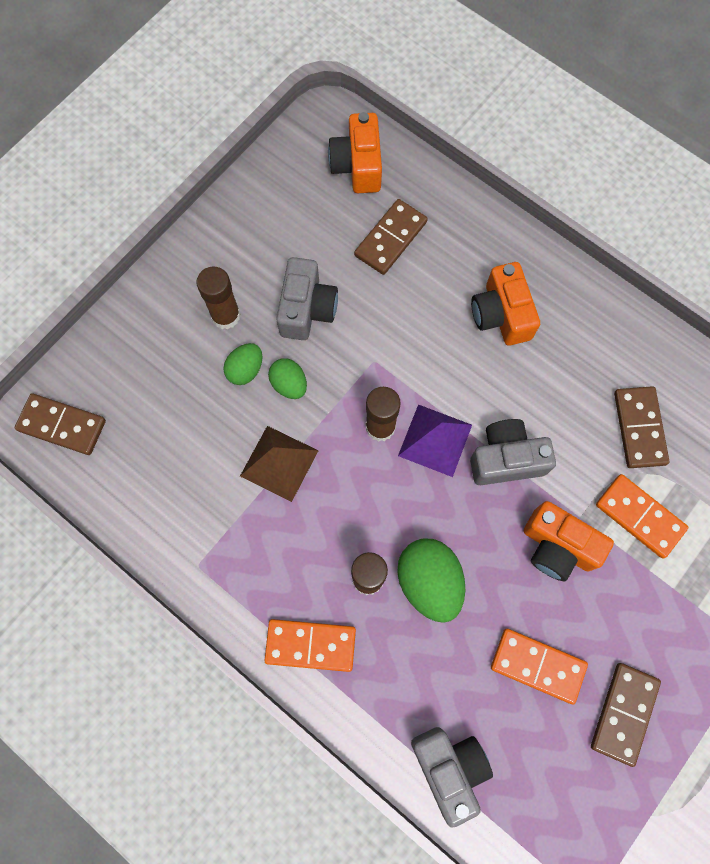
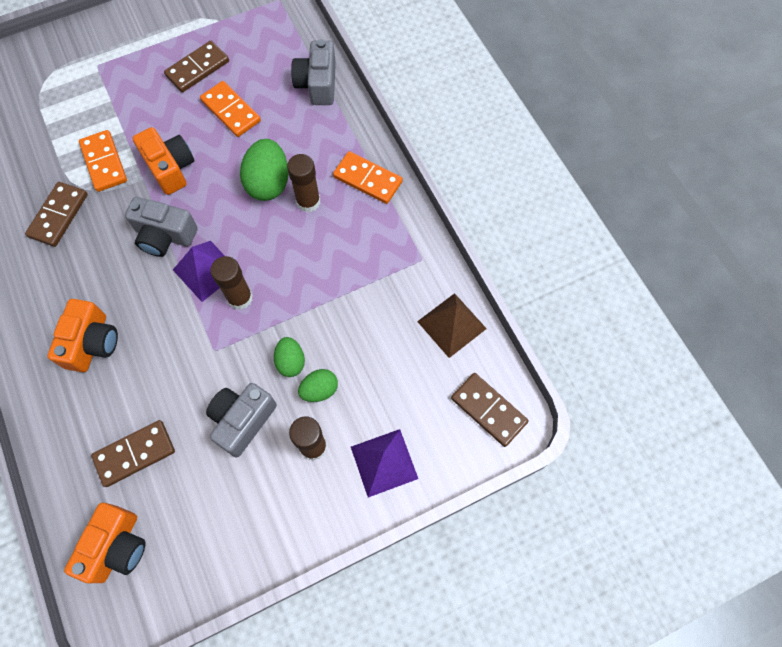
camera: 155 degrees left, 5 degrees down
brown pyramid [240,426,319,502] -> brown pyramid moved to [417,293,487,358]
none -> purple pyramid [351,429,418,497]

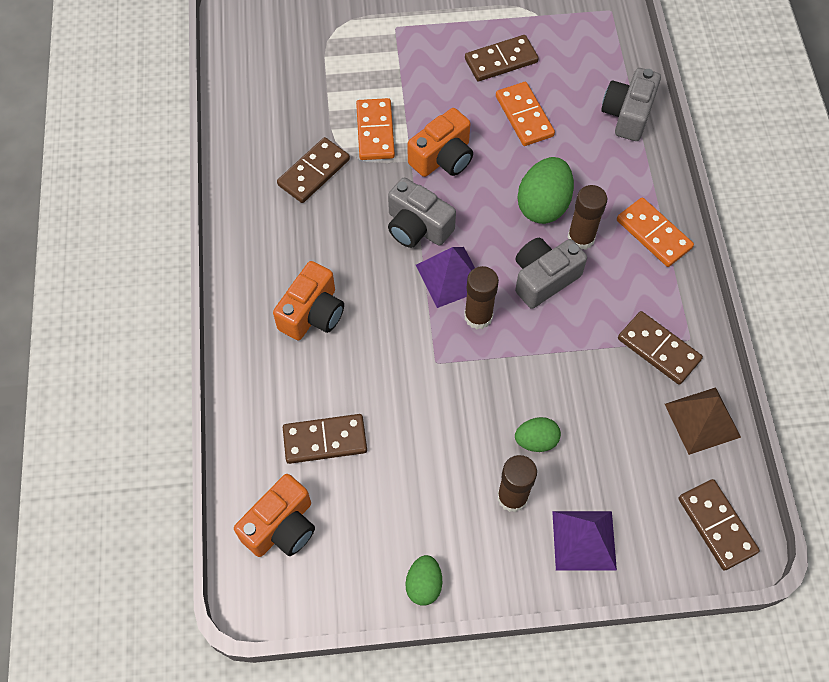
camera: 20 degrees right, 5 degrees down
orange camera [133,127,194,195] -> orange camera turned 60 degrees clockwise [408,108,473,177]
grey camera [206,383,277,457] -> grey camera moved to [515,238,587,309]
green egg [274,337,305,377] -> green egg moved to [405,555,442,605]
none -> brown domino [618,311,703,385]

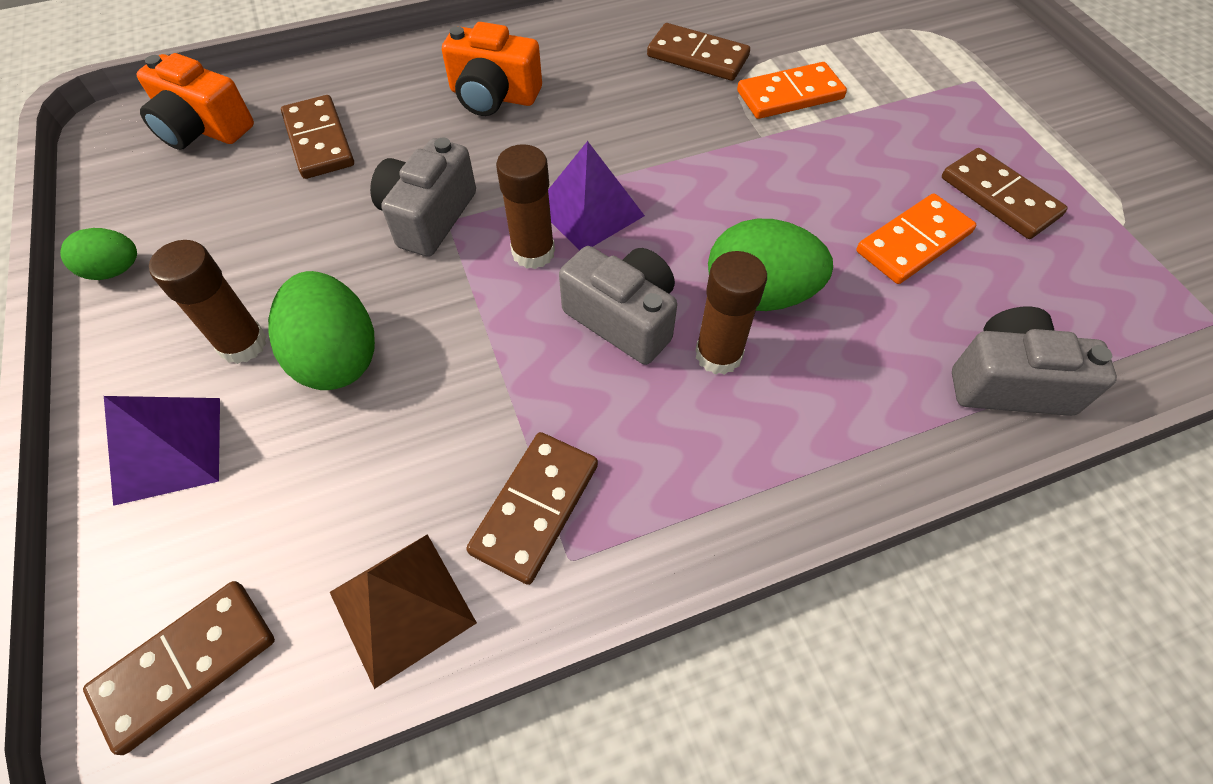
camera: 75 degrees right, 5 degrees down
grey camera [388,177,456,248] -> grey camera moved to [370,138,476,257]
orange camera [408,108,473,177] -> none
green egg [515,417,561,452] -> green egg [268,271,375,390], size x1.71
orange domino [617,197,694,267] -> none

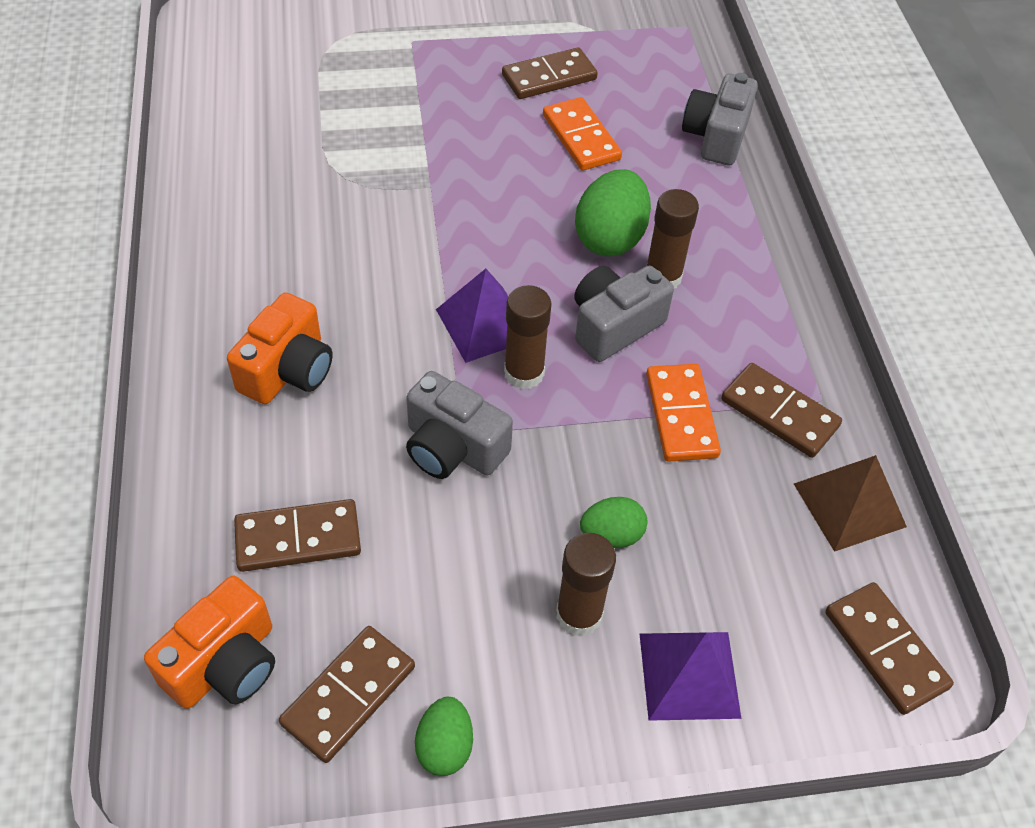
camera: 80 degrees left, 5 degrees down
green egg [268,271,375,390] -> green egg [580,497,648,548], size x0.58
brown domino [647,23,750,81] -> brown domino moved to [279,626,415,763]
orange domino [737,62,847,119] -> orange domino moved to [646,364,721,462]

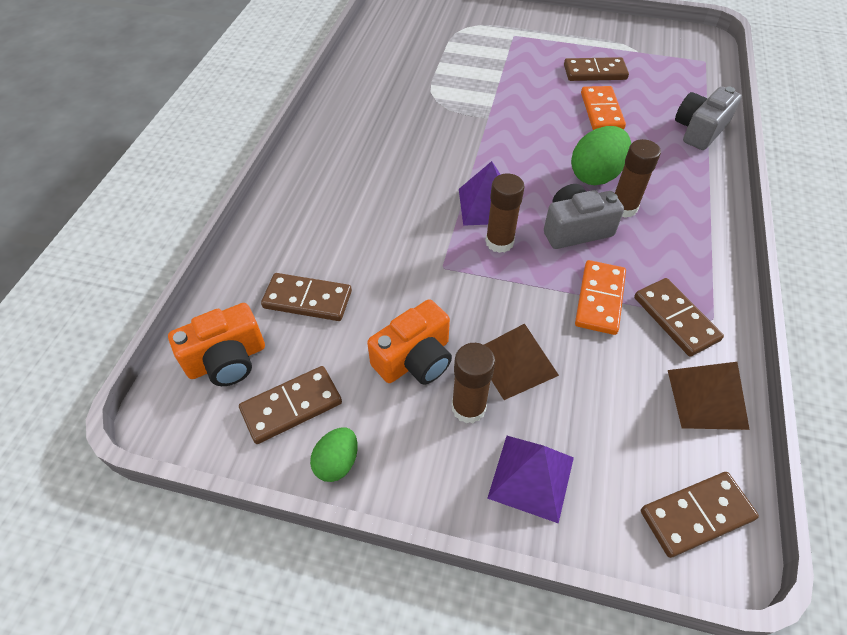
camera: 25 degrees right, 0 degrees up
orange camera [227,292,333,404] -> orange camera moved to [367,299,452,385]
grey camera [406,371,513,479] -> none
green egg [580,497,648,548] -> brown pyramid [484,323,559,400]
brown domino [825,582,954,715] -> brown domino turned 75 degrees clockwise [641,472,759,558]

